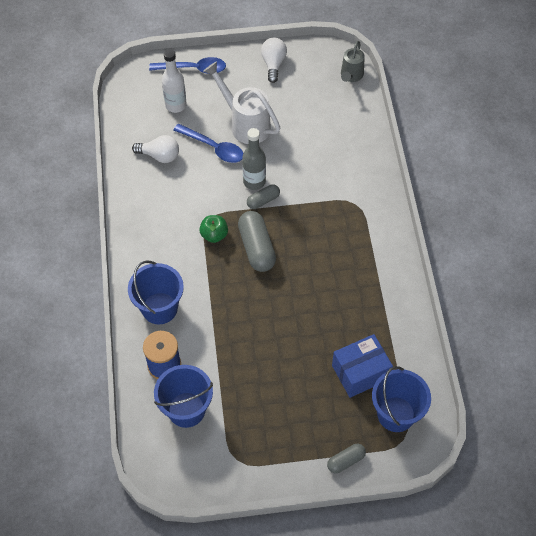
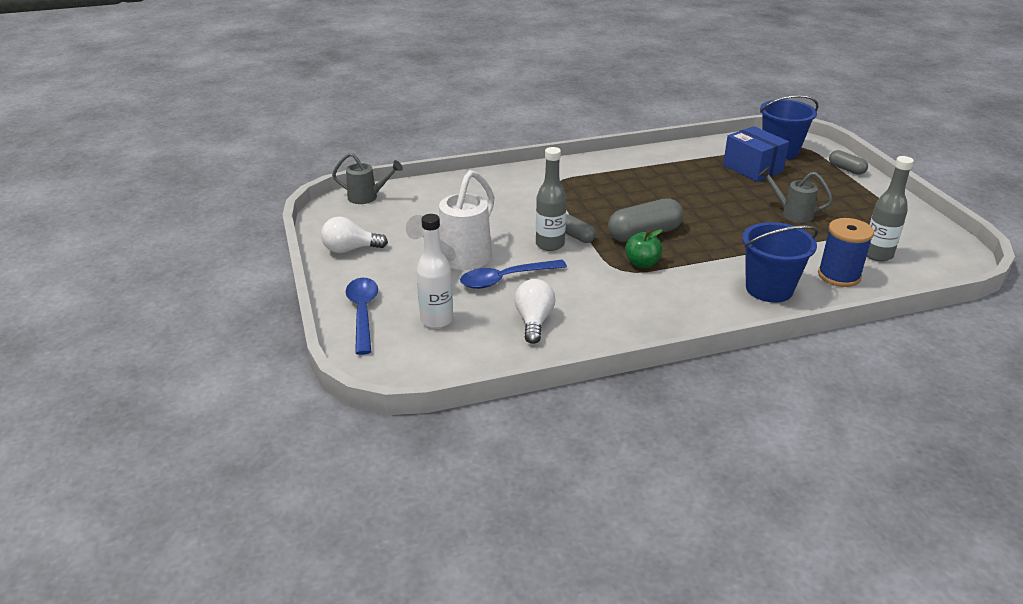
camera: 100 degrees left, 25 degrees down
blue bucket [154,365,213,428] -> grey bottle [867,156,914,262]
blue spoon [173,124,244,163] -> blue spoon turned 135 degrees counterclockwise [460,260,567,289]
none -> grey watering can [759,167,833,223]

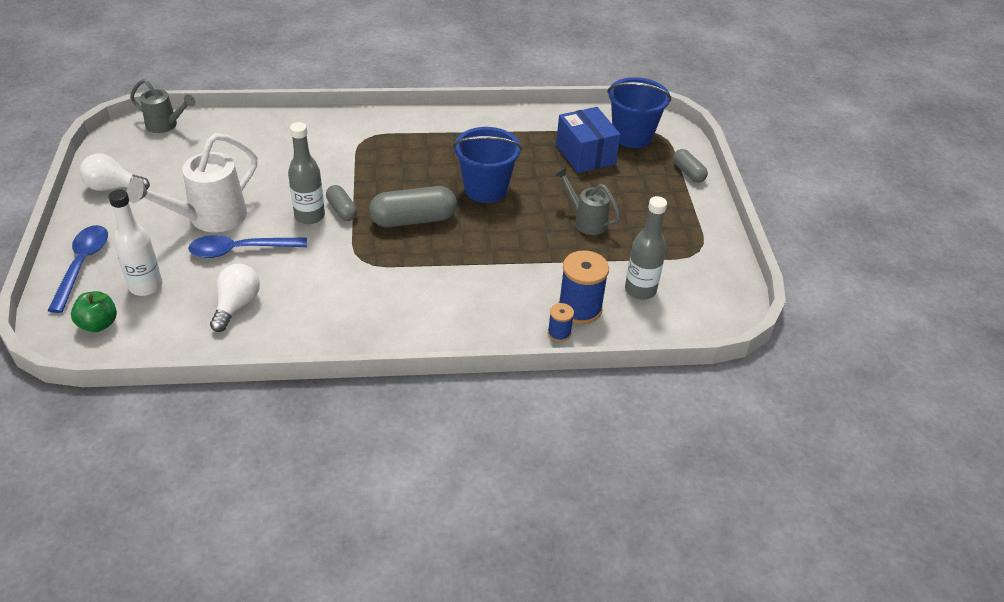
camera: 10 degrees right, 10 degrees up
green apple [625,229,663,268] -> green apple moved to [71,291,117,332]
blue bucket [742,222,818,303] -> blue bucket moved to [453,127,522,203]
none -> blue spool [548,303,574,342]

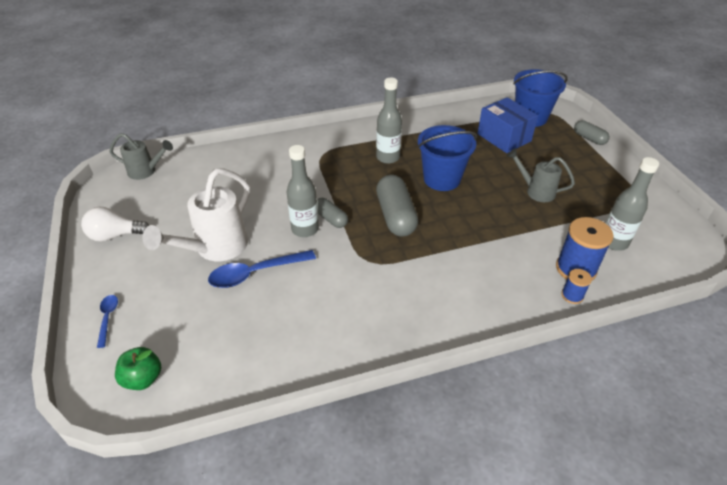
camera: 10 degrees left, 0 degrees up
blue spoon [47,225,108,313] -> blue spoon [97,295,118,348], size x0.54
white bottle [108,189,163,296] -> none
white light bulb [210,264,260,332] -> none
grey capsule [369,186,457,227] -> grey capsule turned 75 degrees counterclockwise [376,175,418,236]
none -> grey bottle [376,78,402,164]

